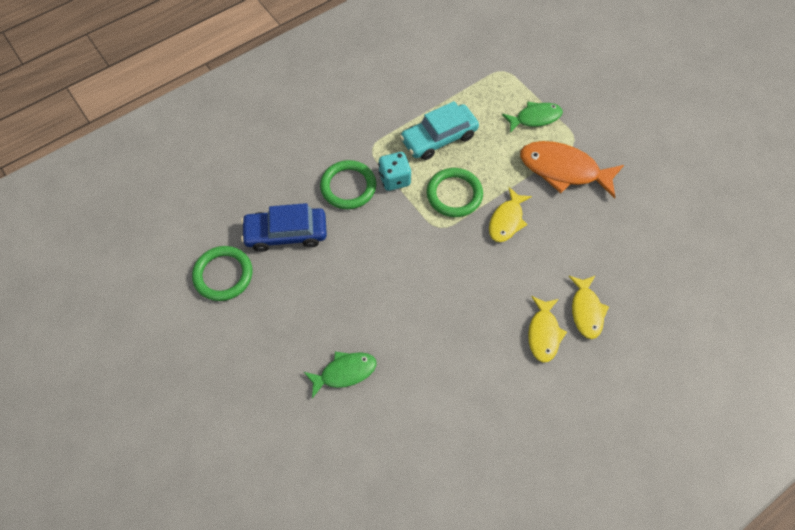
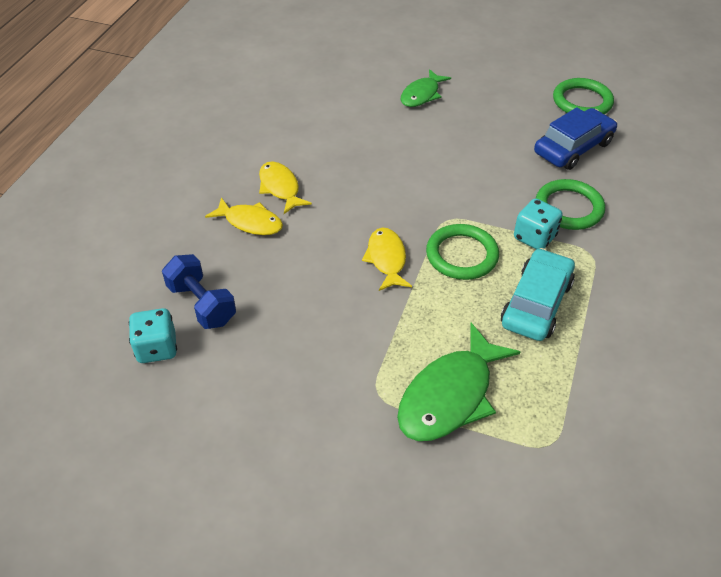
camera: 145 degrees right, 15 degrees down
green fish [502,101,563,133] -> green fish [397,323,520,441], size x1.63
orange fish [520,141,624,199] -> none
yellow fish [569,275,609,339] -> yellow fish turned 150 degrees clockwise [205,197,283,235]
none -> turquoise dice [129,308,177,363]
none -> blue dumbbell [162,254,236,329]

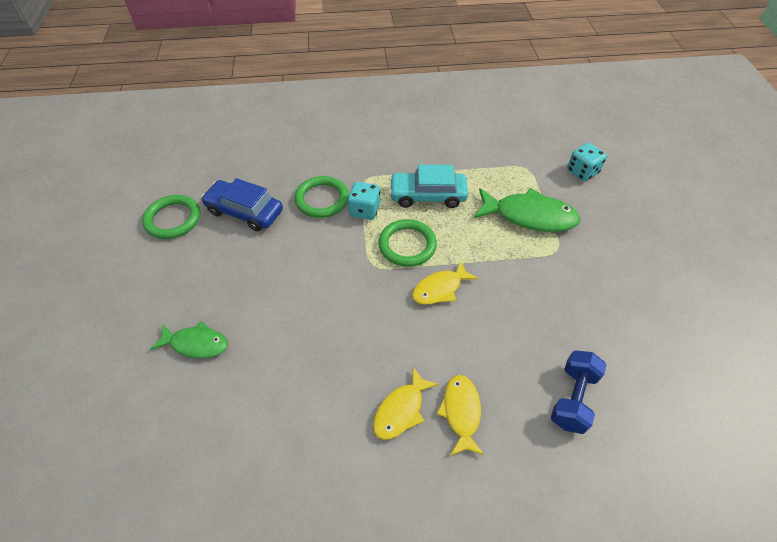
camera: 115 degrees left, 5 degrees up
turquoise dice [129,308,177,363] -> turquoise dice moved to [567,143,607,181]

